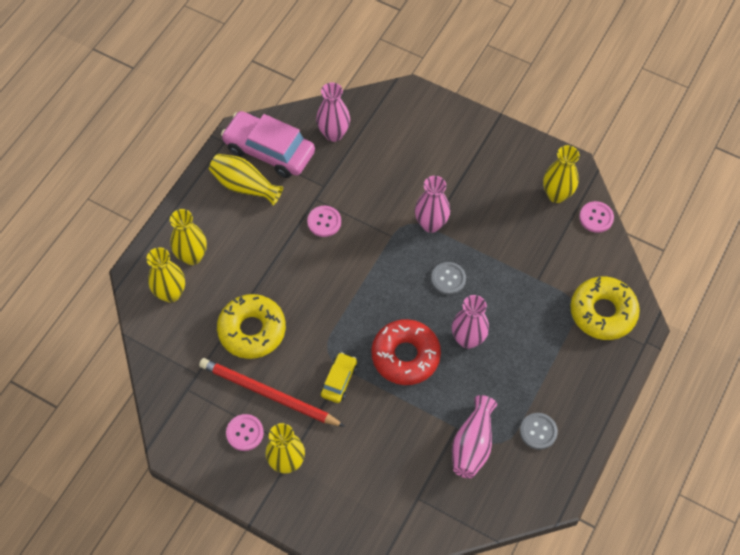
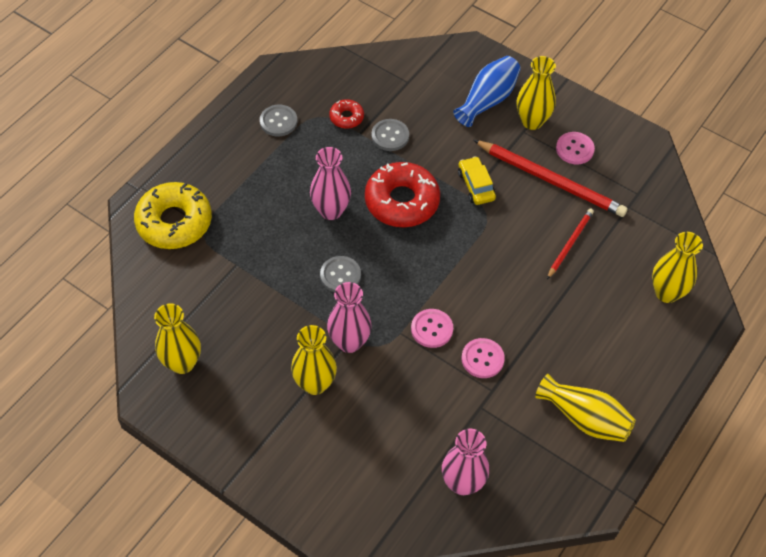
camera: 175 degrees left, 5 degrees down
yellow vase [170,209,207,265] -> yellow vase moved to [291,325,337,395]
yellow donut [217,294,286,359] -> red pencil [547,208,594,279]
pink car [221,111,315,178] -> none
yellow car [321,352,357,403] -> yellow car turned 135 degrees clockwise [458,156,496,205]
pink vase [452,395,497,478] -> red donut [329,99,364,129]
pink button [579,201,614,233] -> pink button moved to [411,309,453,348]
none -> grey button [372,119,409,151]
none -> blue vase [453,56,521,127]

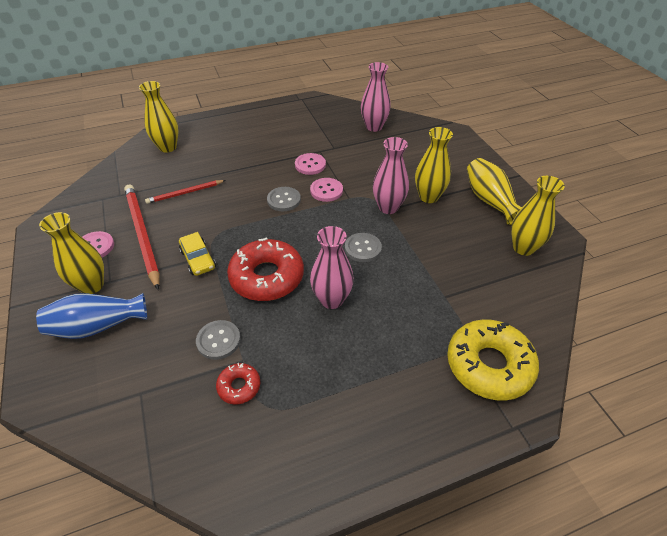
camera: 145 degrees left, 10 degrees down
grey button [260,105,297,136] -> grey button moved to [267,187,301,211]
yellow car [458,156,496,205] -> yellow car turned 45 degrees counterclockwise [179,232,216,276]
yellow vase [535,374,636,442] -> yellow vase moved to [467,158,522,225]

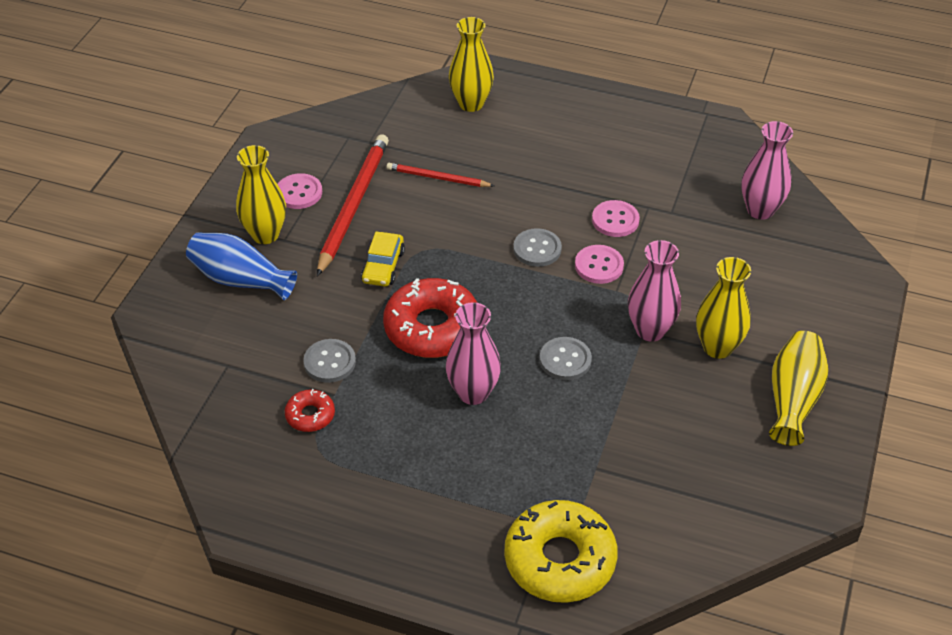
camera: 40 degrees right, 0 degrees up
yellow vase [511,176,565,256] -> none

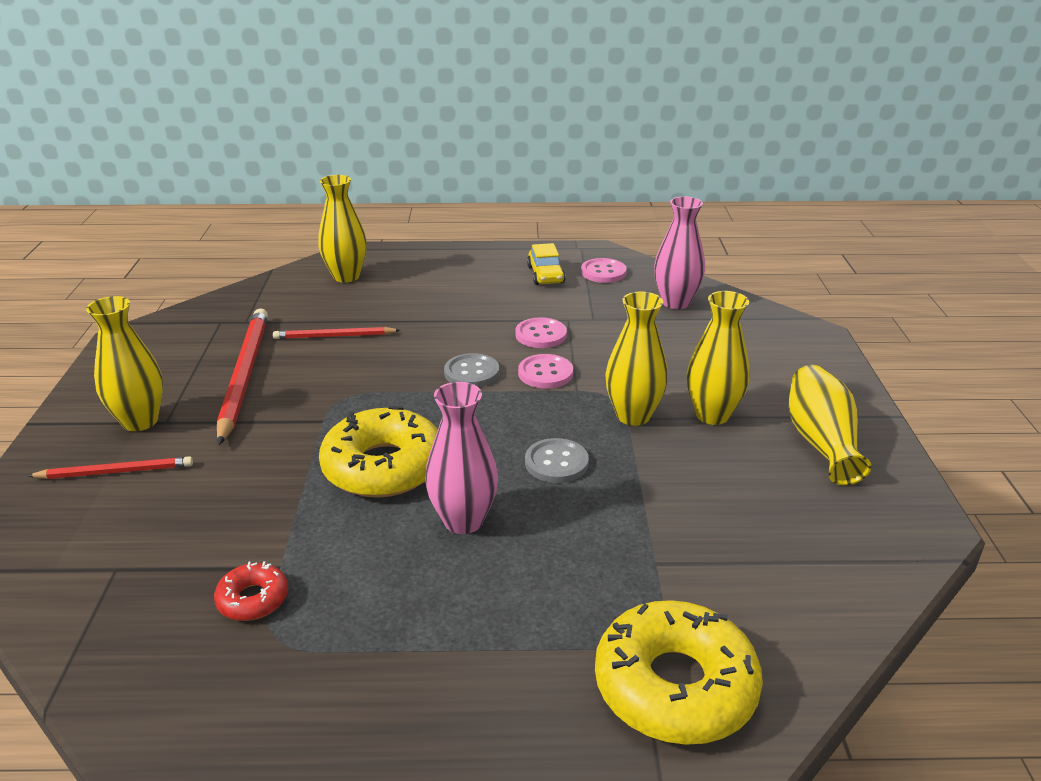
camera: 20 degrees left, 15 degrees down
blue vase [186,233,297,300] -> red pencil [28,456,193,479]
pink button [278,173,322,209] -> pink button moved to [581,258,627,283]
grey button [303,339,356,383] -> none
yellow car [361,231,405,287] -> yellow car moved to [527,243,566,285]
red donut [383,278,477,358] -> yellow donut [319,406,438,498]
pink vase [628,240,681,342] -> yellow vase [605,292,668,426]

